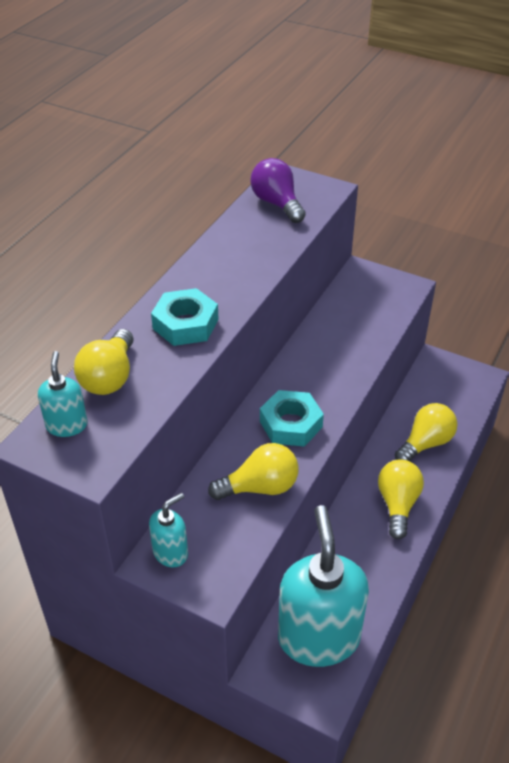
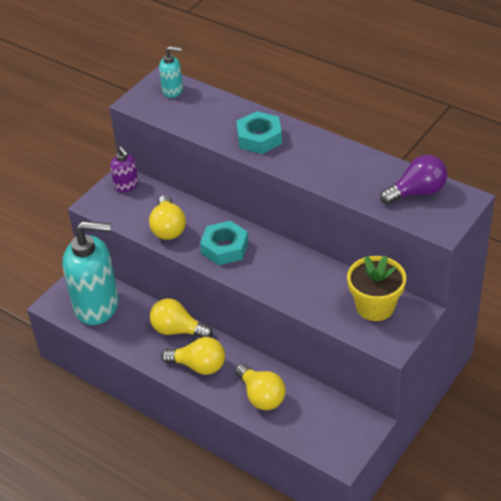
camera: 100 degrees right, 0 degrees up
yellow light bulb [74,329,134,395] -> yellow light bulb moved to [150,298,213,338]
turquoise soap dispenser [149,493,188,568] -> purple soap dispenser [110,146,138,192]
none -> yellow flower pot [347,255,406,321]

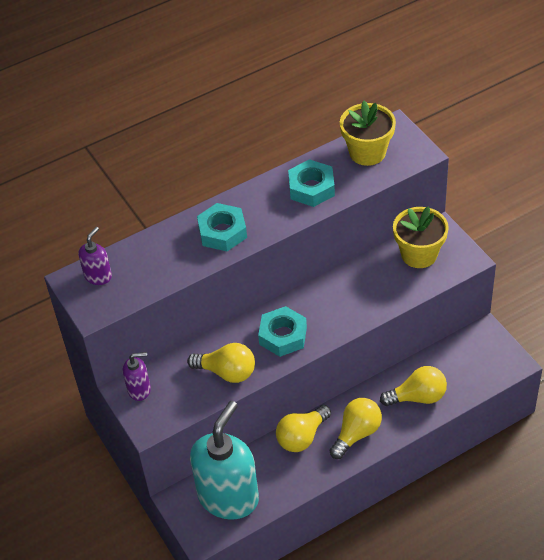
camera: 65 degrees left, 5 degrees up
turquoise soap dispenser [159,46,183,98] -> purple soap dispenser [78,227,112,285]
purple light bulb [380,155,447,205] -> yellow flower pot [340,101,396,166]
none -> turquoise nut [288,159,335,207]

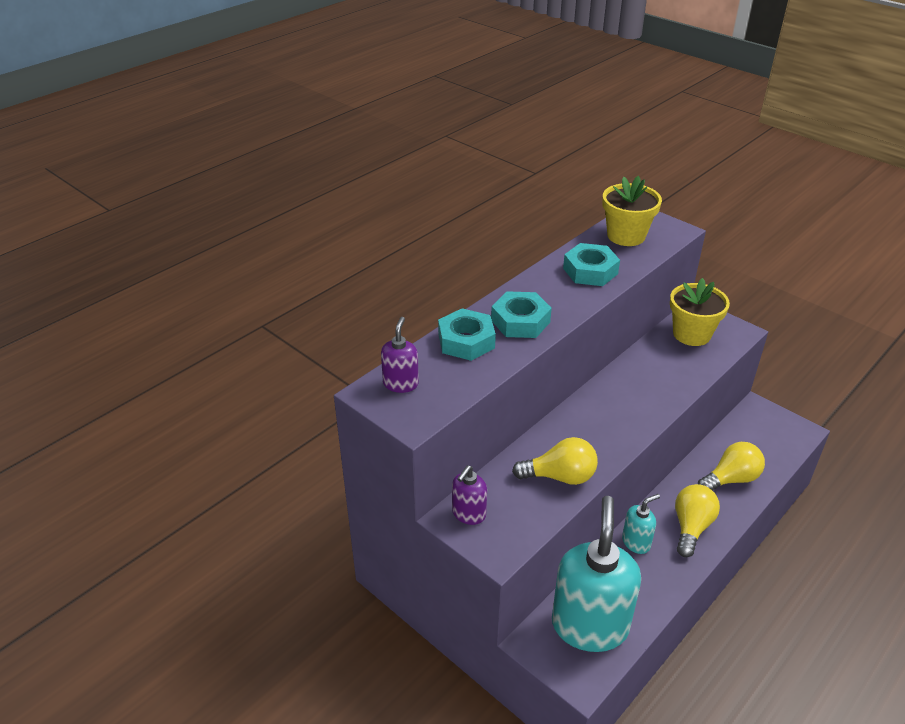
camera: 20 degrees left, 10 degrees down
purple soap dispenser [123,352,151,401] -> purple soap dispenser turned 150 degrees clockwise [452,465,487,525]
turquoise nut [258,306,307,357] -> turquoise nut moved to [438,308,496,361]
yellow light bulb [276,405,331,452] -> turquoise soap dispenser [622,494,660,554]

